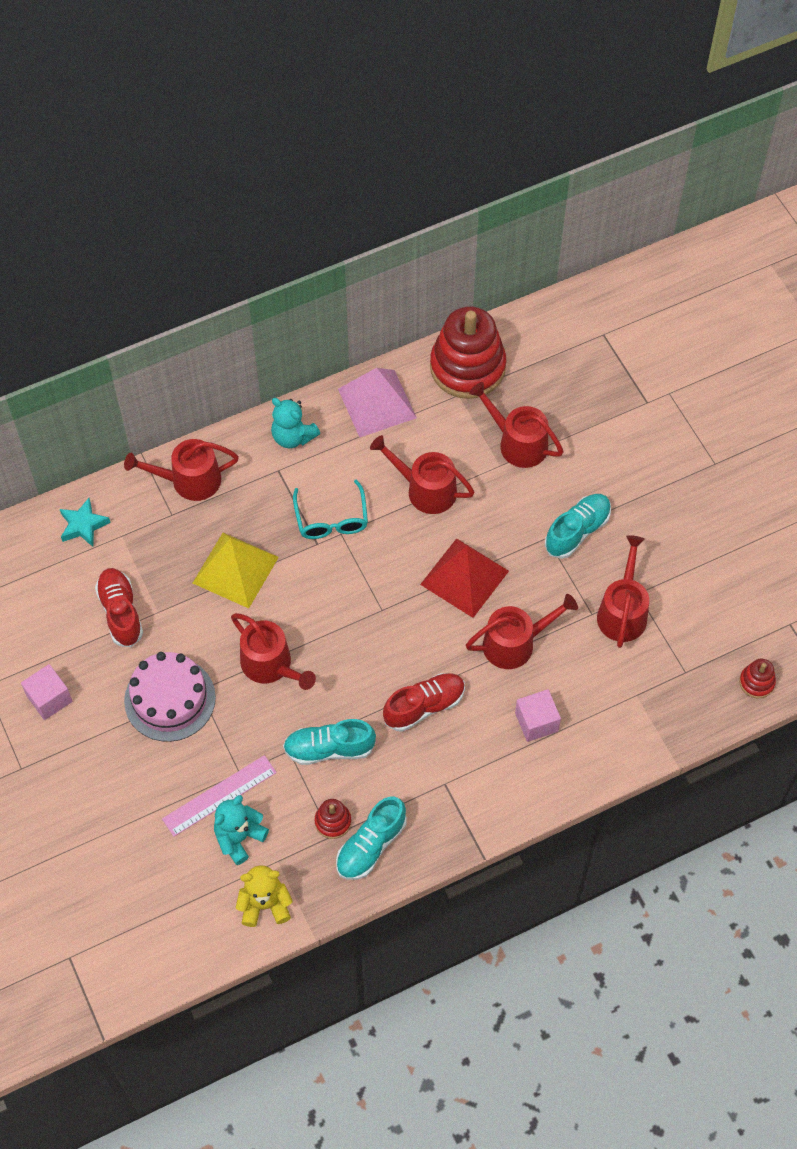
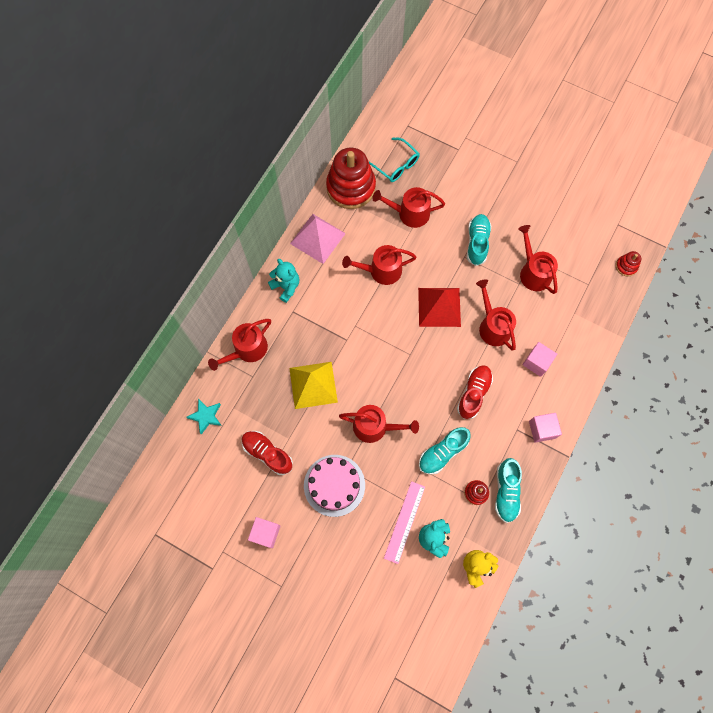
camera: 35 degrees left, 10 degrees up
turquoise teddy bear [271,398,320,448] -> turquoise teddy bear turned 135 degrees counterclockwise [268,259,299,303]
turquoise glasses [293,479,368,539] -> turquoise glasses moved to [369,138,420,182]
red watering can [466,594,578,669] -> red watering can turned 60 degrees counterclockwise [476,279,516,351]
none -> pink cube [529,413,562,443]

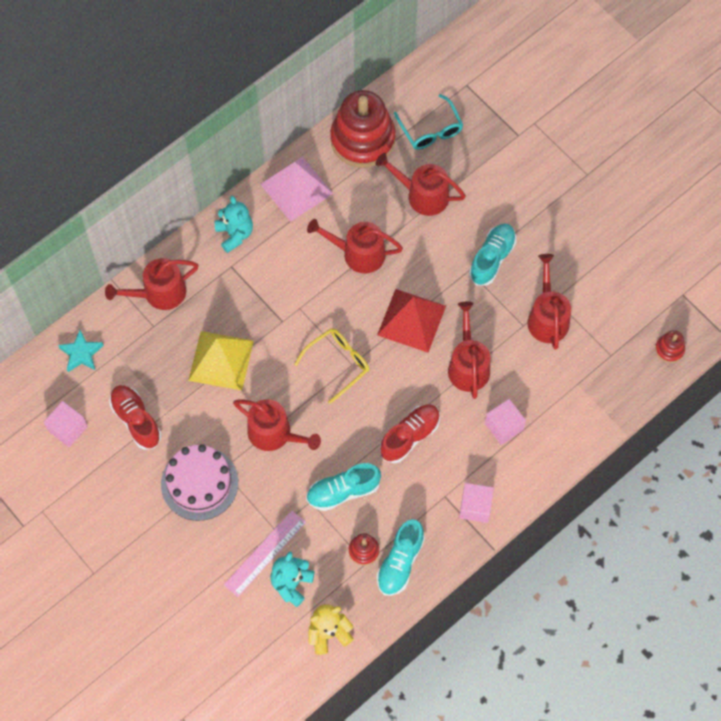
camera: 20 degrees right, 5 degrees down
pink cube [248,517,281,548] -> pink cube moved to [44,401,88,447]
none -> yellow glasses [294,328,369,404]

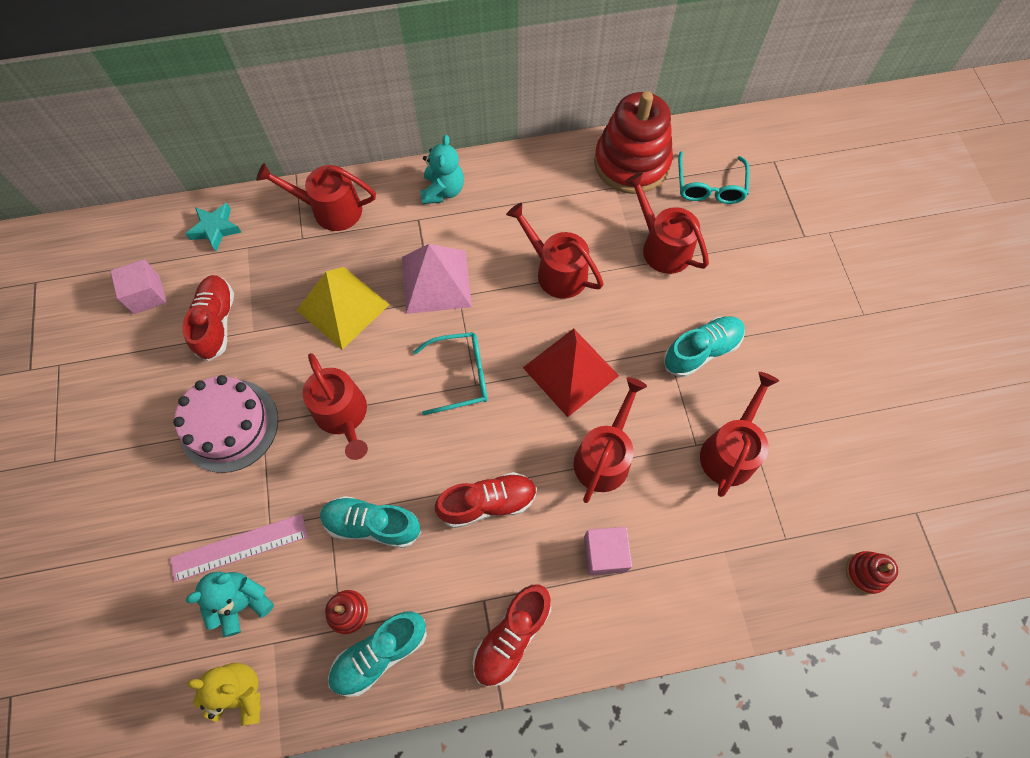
camera: 30 degrees right, 0 degrees up
pink pyramid [260,157,333,222] -> pink pyramid moved to [402,244,472,314]
yellow glasses [294,328,369,404] -> turquoise glasses [413,332,488,415]
pink cube [459,483,494,523] -> red shoe [473,584,551,686]

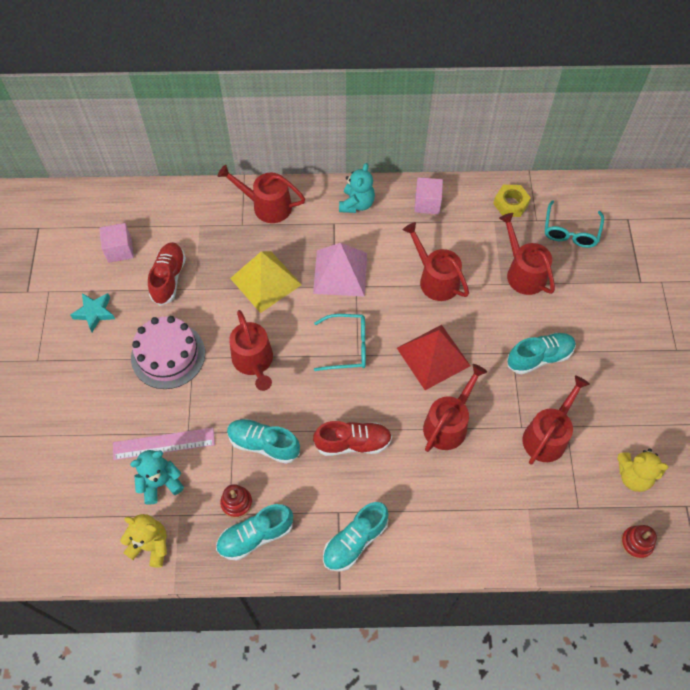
camera: 10 degrees right, 5 degrees down
turquoise star [186,203,241,252] -> turquoise star moved to [71,293,115,332]
red shoe [473,584,551,686] -> turquoise shoe [323,502,388,571]
pink cube [584,527,632,575] -> pink cube moved to [414,177,443,214]
red stacking toy [594,91,673,194] -> yellow nut [493,185,531,217]
none -> yellow teddy bear [617,448,668,492]

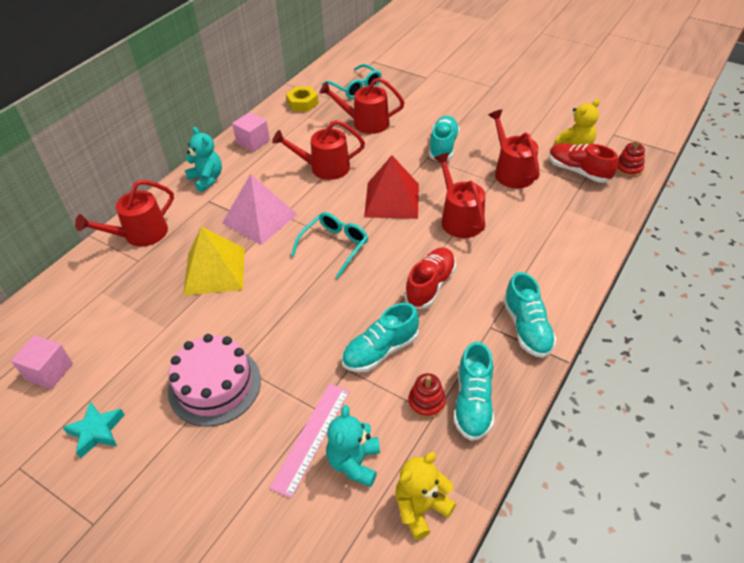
camera: 55 degrees left, 15 degrees down
red shoe [148,242,186,306] -> red shoe moved to [549,143,618,183]
red watering can [229,310,273,391] -> none

